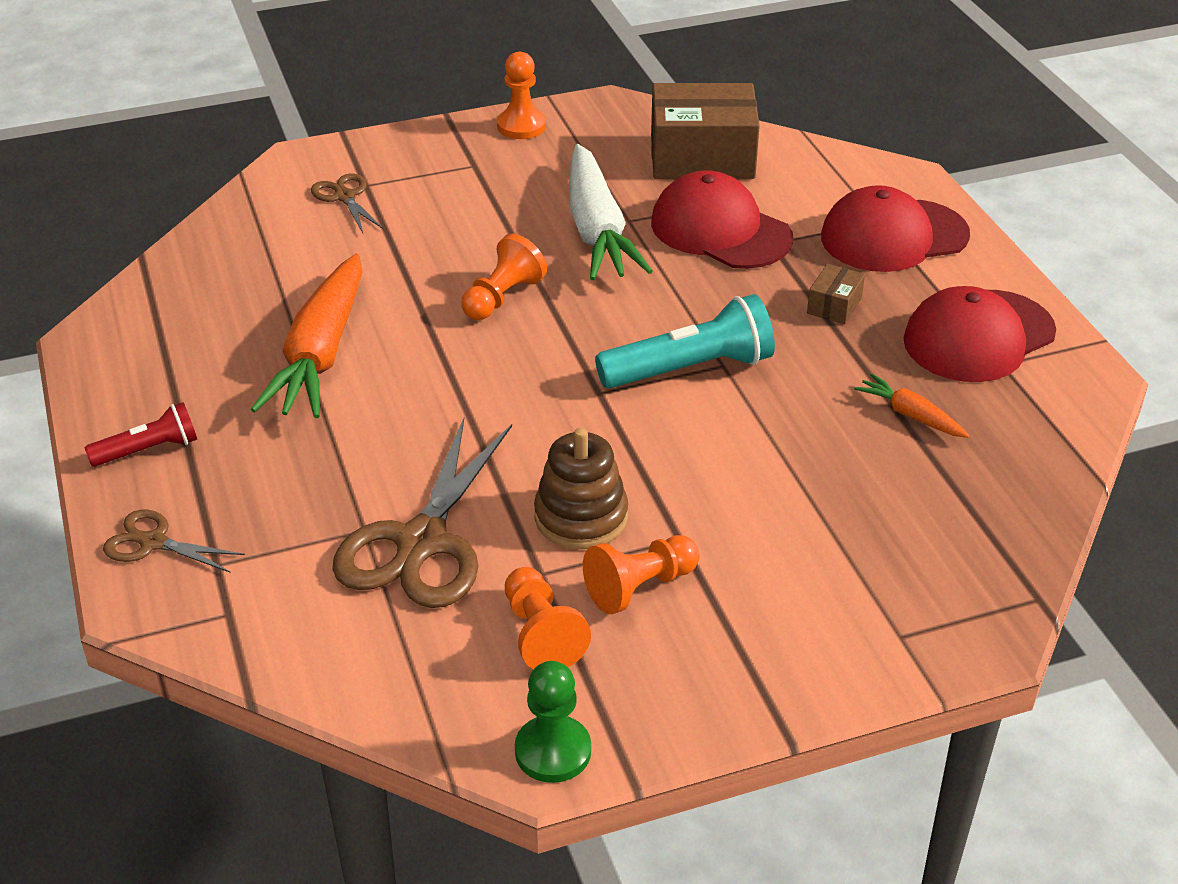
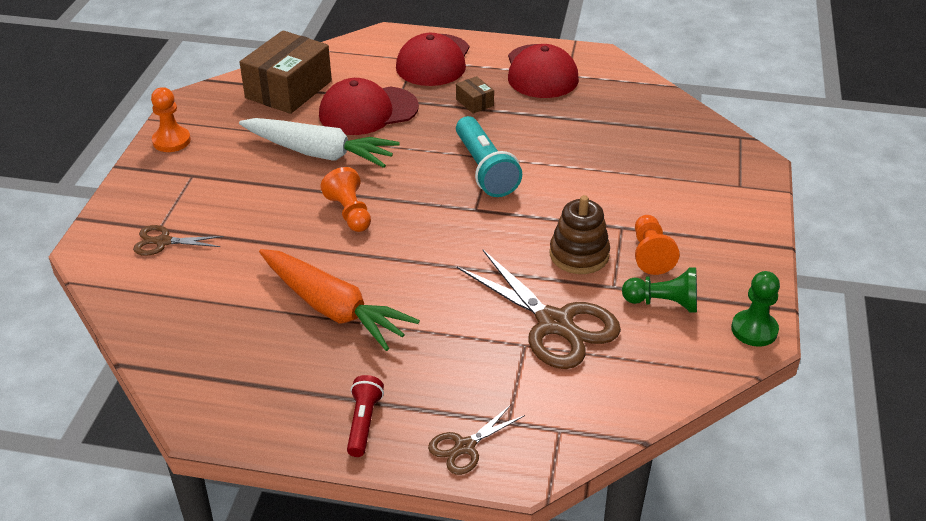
camera: 60 degrees left, 0 degrees up
orange pawn [505,567,591,669] -> green pawn [622,267,697,313]
turquoise flashlight [595,294,775,388] -> turquoise flashlight turned 150 degrees clockwise [456,116,522,197]
orange carrot [854,373,970,438] -> none

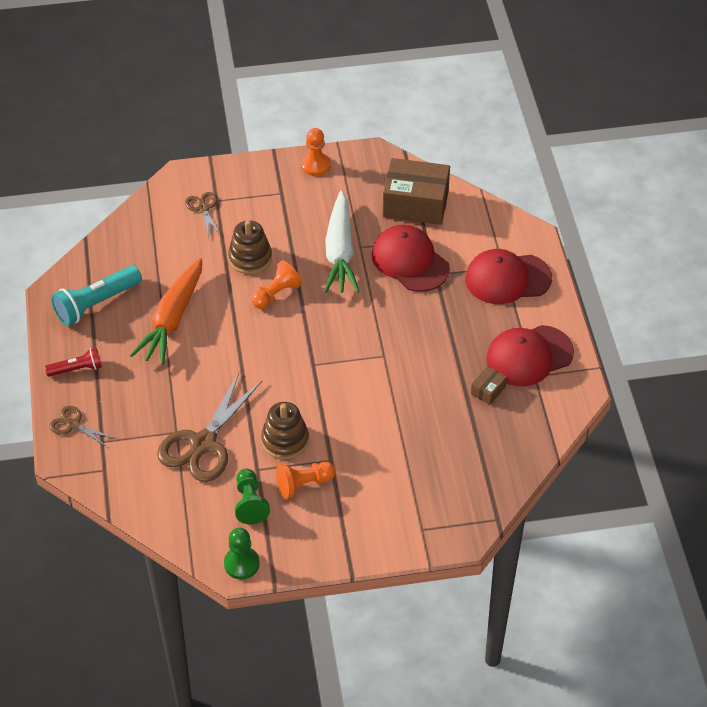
camera: 70 degrees right, 10 degrees up
brown box [456,76,494,114] -> brown box moved to [471,366,507,405]
turquoise flashlight [456,116,522,197] -> turquoise flashlight moved to [51,265,142,326]
none -> brown stacking toy [228,220,272,274]

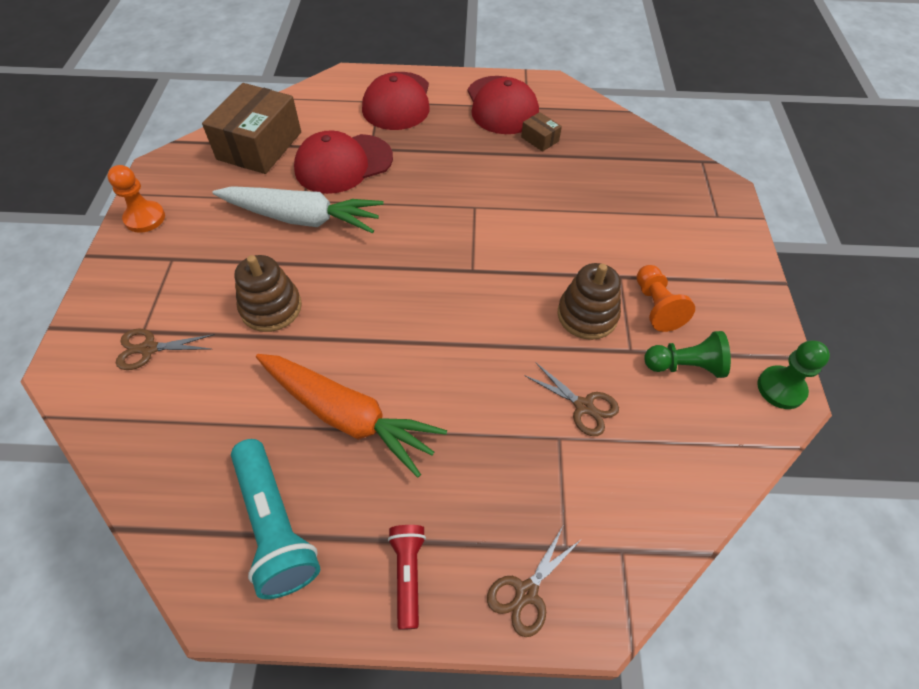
camera: 80 degrees left, 5 degrees up
brown scissors [157,373,262,482] -> brown scissors [524,362,619,436], size x0.51
orange pawn [251,260,302,309] -> none

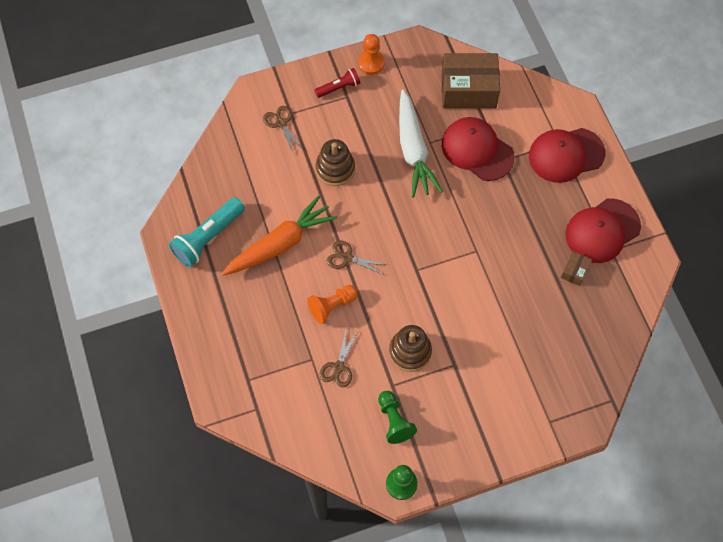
camera: 70 degrees right, 10 degrees up
orange carrot [256,354,447,478] -> orange carrot turned 135 degrees counterclockwise [222,195,337,276]
red flashlight [388,525,426,630] -> red flashlight moved to [315,68,360,98]
brown scissors [487,526,582,637] -> brown scissors moved to [327,241,386,275]
orange pawn [637,265,695,332] -> orange pawn moved to [307,285,358,324]

